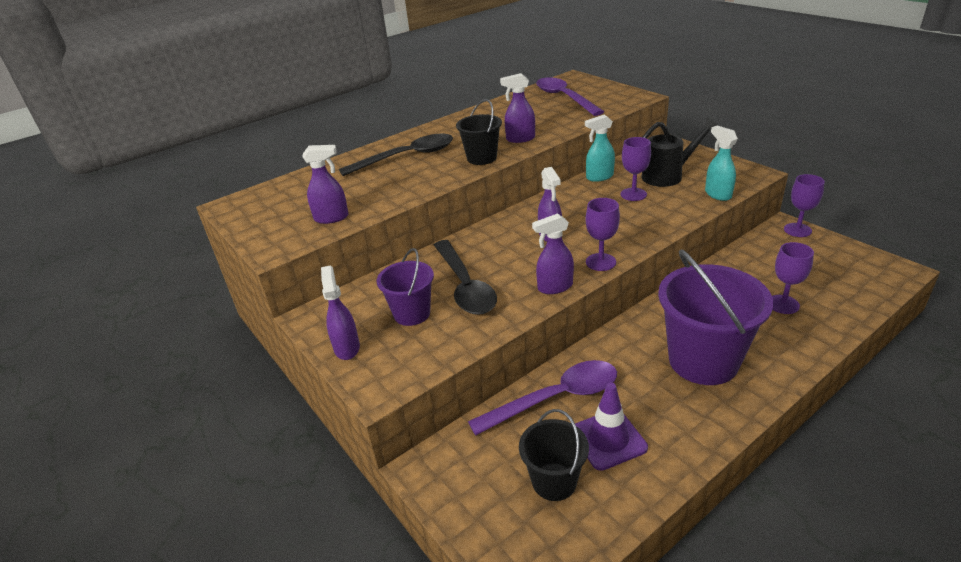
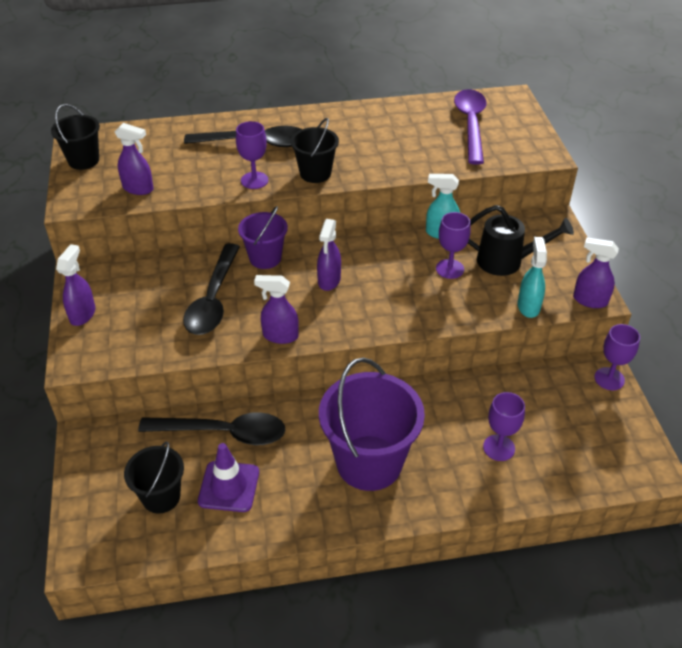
camera: 25 degrees right, 10 degrees up
purple bucket [377,248,434,326] -> purple bucket moved to [238,206,288,269]
purple spoon [468,360,617,436] -> black spoon [138,412,285,445]
purple spray bottle [500,73,535,143] -> purple spray bottle moved to [573,238,619,308]
purple goblet [585,198,620,271] -> purple goblet moved to [236,121,268,189]
none -> black bucket [51,104,100,170]

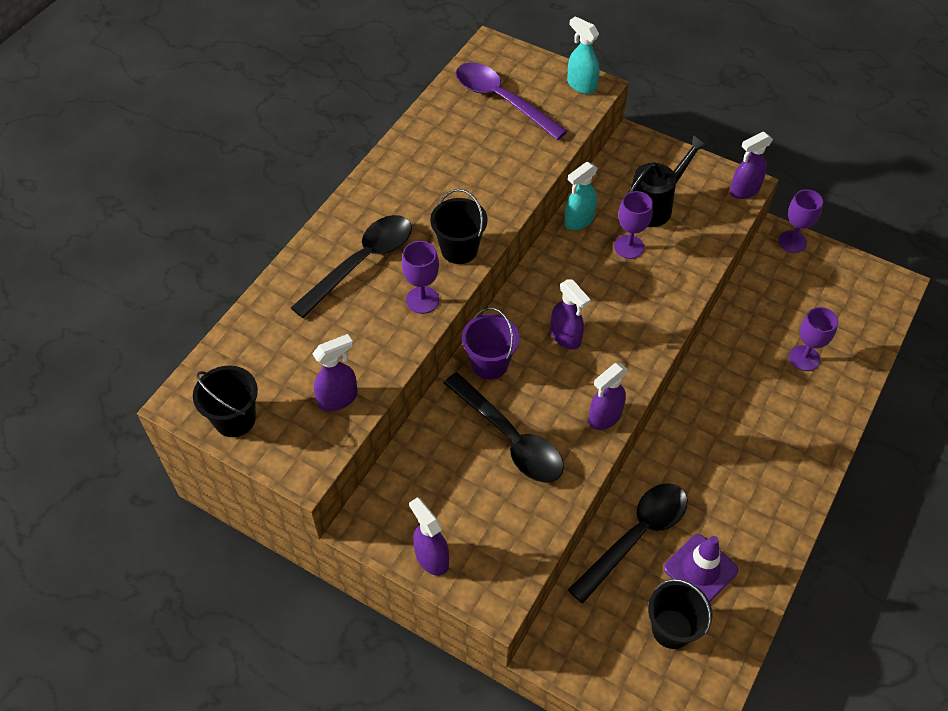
camera: 50 degrees left, 10 degrees up
purple bucket [319,358,425,491] -> none
turquoise spray bottle [518,237,547,318] -> turquoise spray bottle moved to [567,16,599,94]

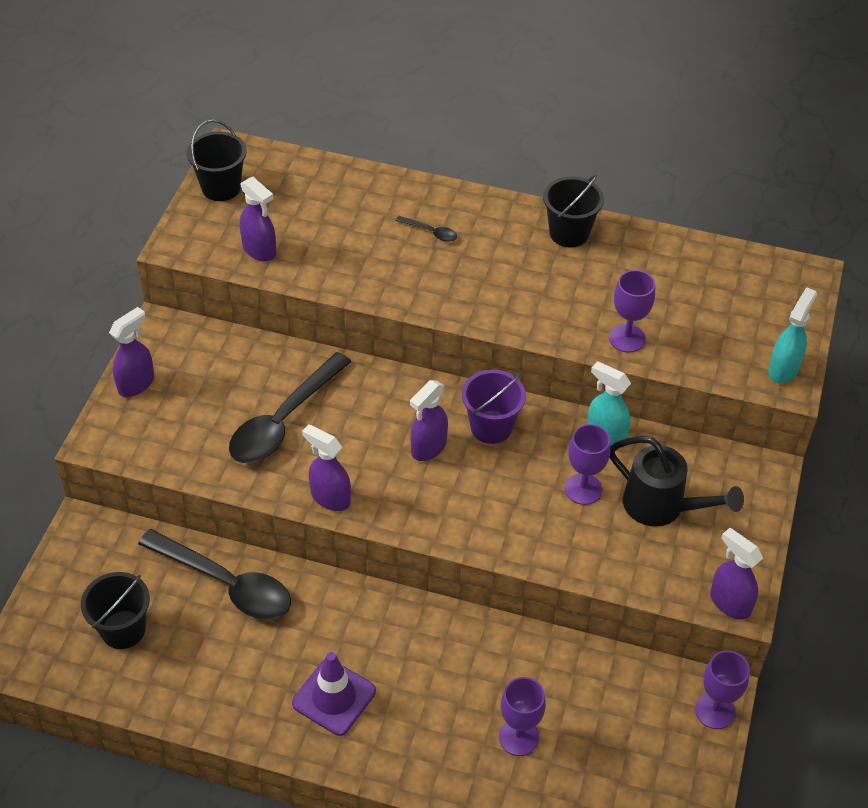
camera: 75 degrees right, 5 degrees down
black spoon [291,215,412,318] -> black spoon [395,216,457,242], size x0.41
purple goblet [402,241,439,314] -> purple goblet moved to [609,270,655,353]
black bucket [430,189,488,264] -> black bucket moved to [543,174,604,248]
purple spoon [456,63,568,140] -> none
purple bucket [462,307,520,380] -> purple bucket moved to [462,370,526,444]
purple traffic cone [664,534,738,602] -> purple traffic cone moved to [292,652,376,736]

